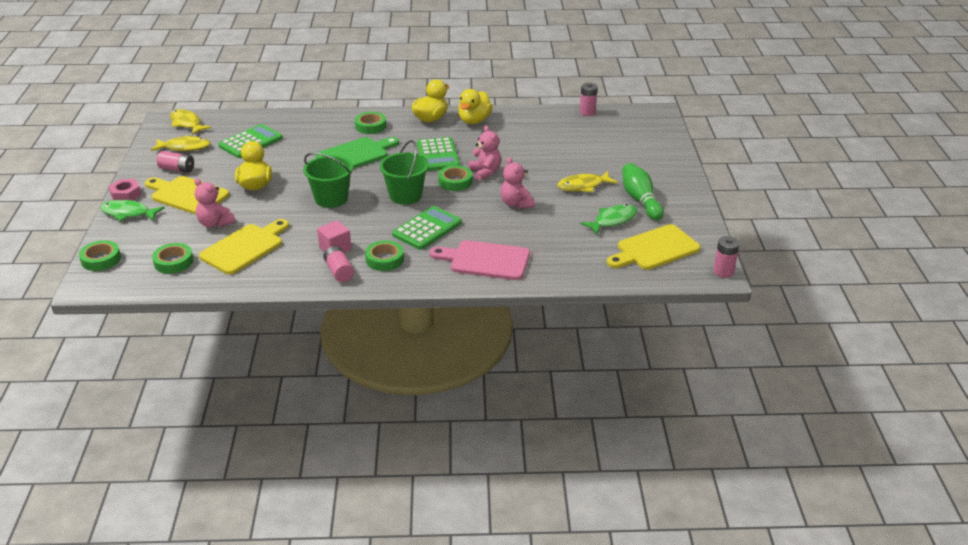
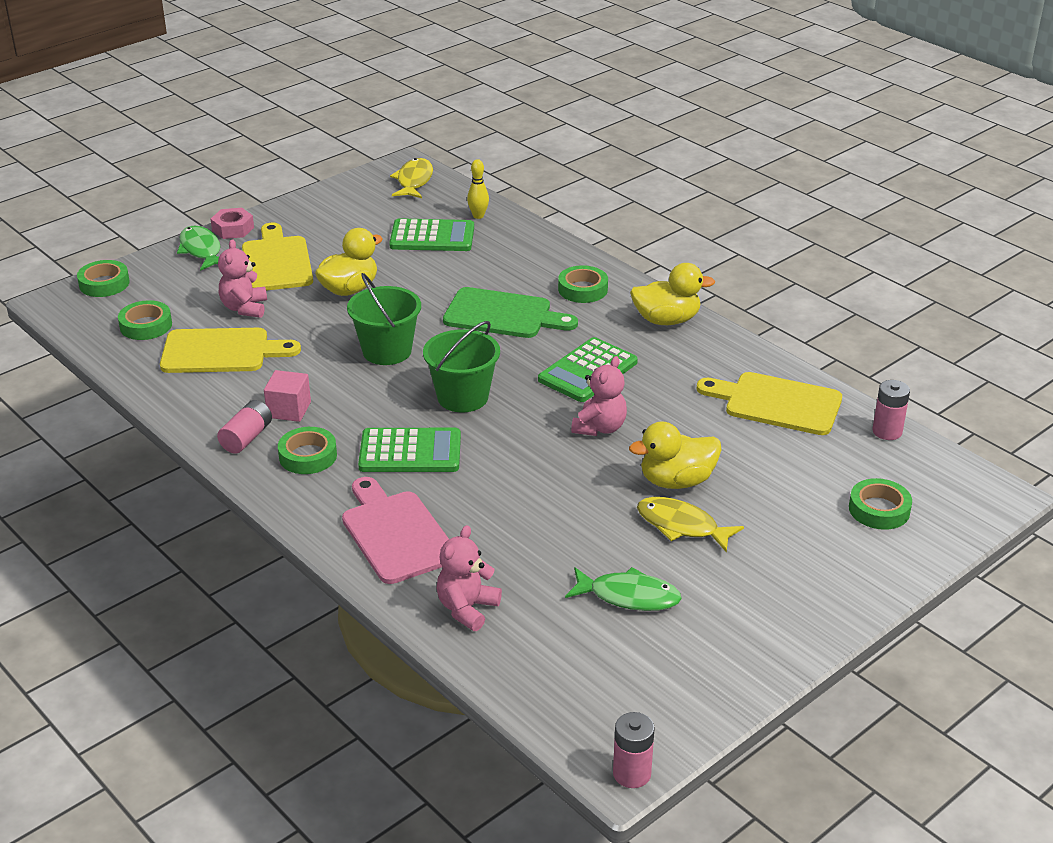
camera: 50 degrees right, 0 degrees up
yellow fish [151,135,210,151] -> none
pink battery [157,151,194,173] -> none
green tape [438,165,472,191] -> green tape moved to [849,478,912,530]
yellow duck [458,89,493,124] -> yellow duck moved to [629,421,722,489]
pink teddy bear [500,157,535,209] -> pink teddy bear moved to [437,525,502,631]
yellow cutting board [607,224,701,270] -> yellow cutting board moved to [696,372,842,435]
green bowling pin [622,163,664,220] -> none
none -> yellow bowling pin [467,159,489,219]

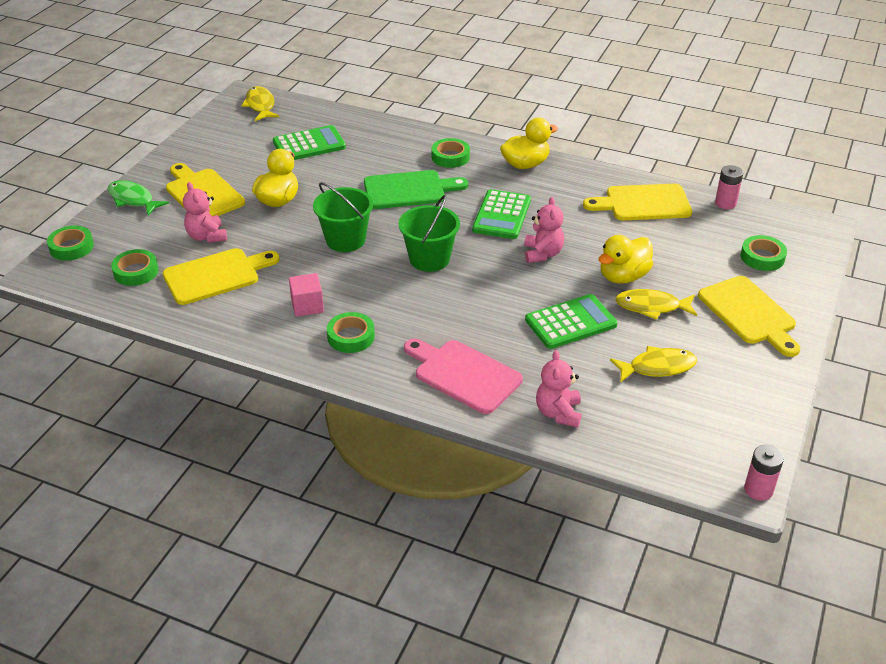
camera: 25 degrees left, 5 degrees up
pink nut [211,208,254,239] -> none
pink battery [217,400,272,454] -> none
green calculator [358,428,461,472] -> green calculator moved to [525,294,618,349]
yellow bowling pin [467,159,489,219] -> none
green fish [565,567,682,611] -> yellow fish [610,346,697,383]
none -> yellow cutting board [698,276,801,357]

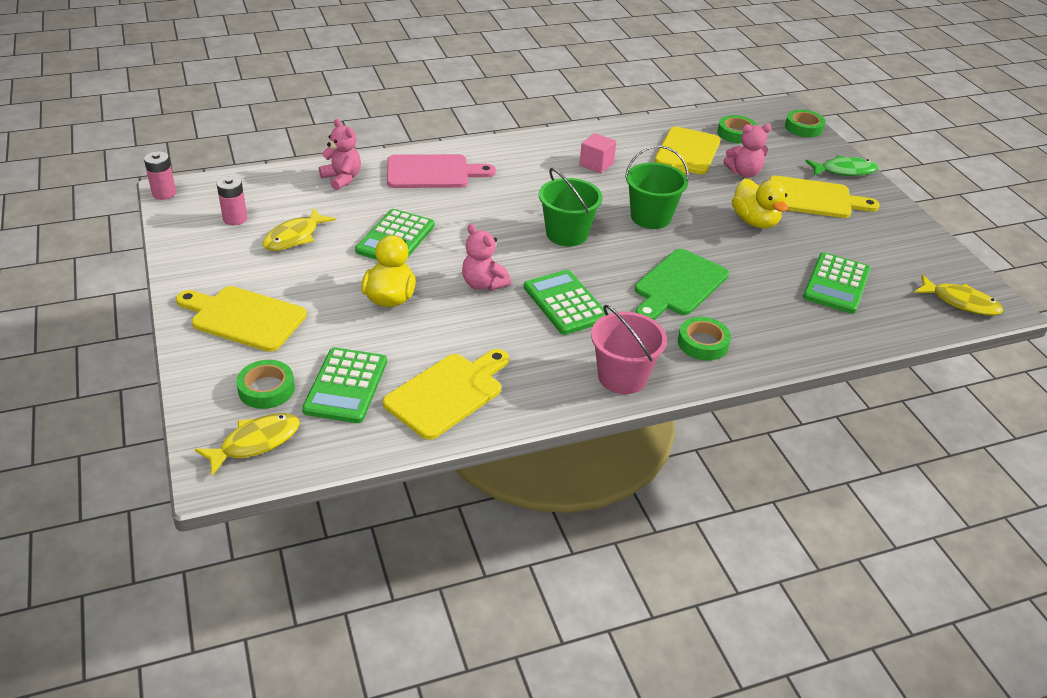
camera: 135 degrees right, 0 degrees up
pink teddy bear [183,182,227,243] -> pink teddy bear turned 150 degrees clockwise [724,124,772,177]
green tape [327,312,375,353] -> none
yellow duck [500,118,558,169] -> pink bucket [591,305,667,394]
yellow fish [615,289,697,320] -> yellow fish moved to [195,413,300,476]
pink battery [715,165,743,209] -> pink battery moved to [217,176,247,225]
none -> green calculator [302,347,387,423]

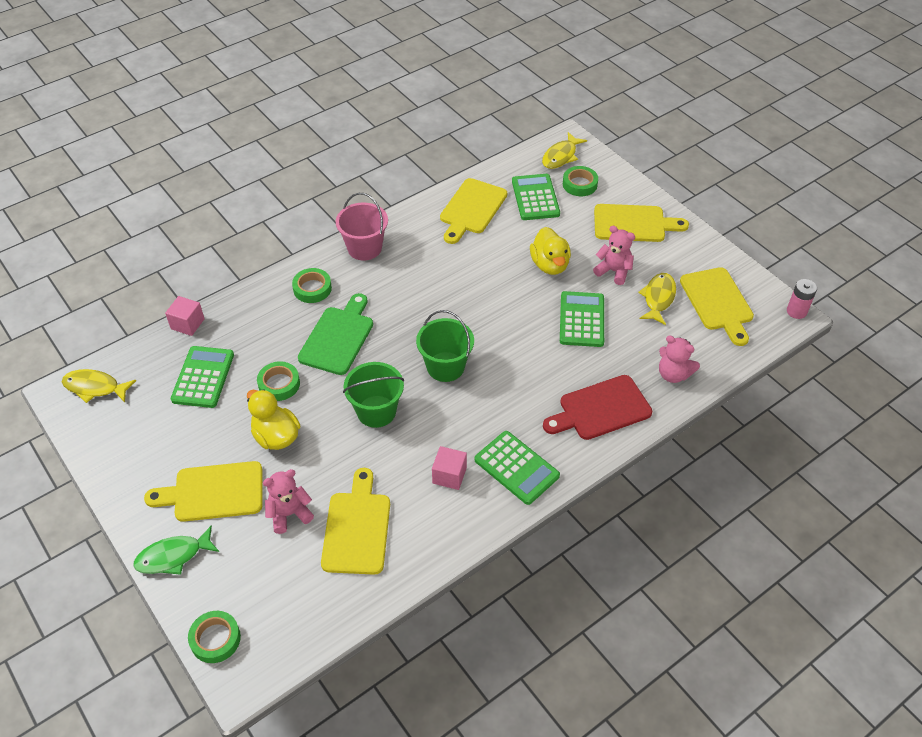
camera: 165 degrees right, 10 degrees up
pink battery [217,176,247,225] -> yellow cutting board [680,267,754,346]
pink cutting board [387,154,496,188] -> red cutting board [543,375,652,440]
pink teddy bear [462,224,511,291] -> pink teddy bear moved to [593,226,635,285]
green calculator [524,270,605,335] -> green calculator moved to [475,431,560,505]
green tape [717,115,757,144] -> green tape moved to [257,361,300,401]
none -> pink cube [165,296,205,336]

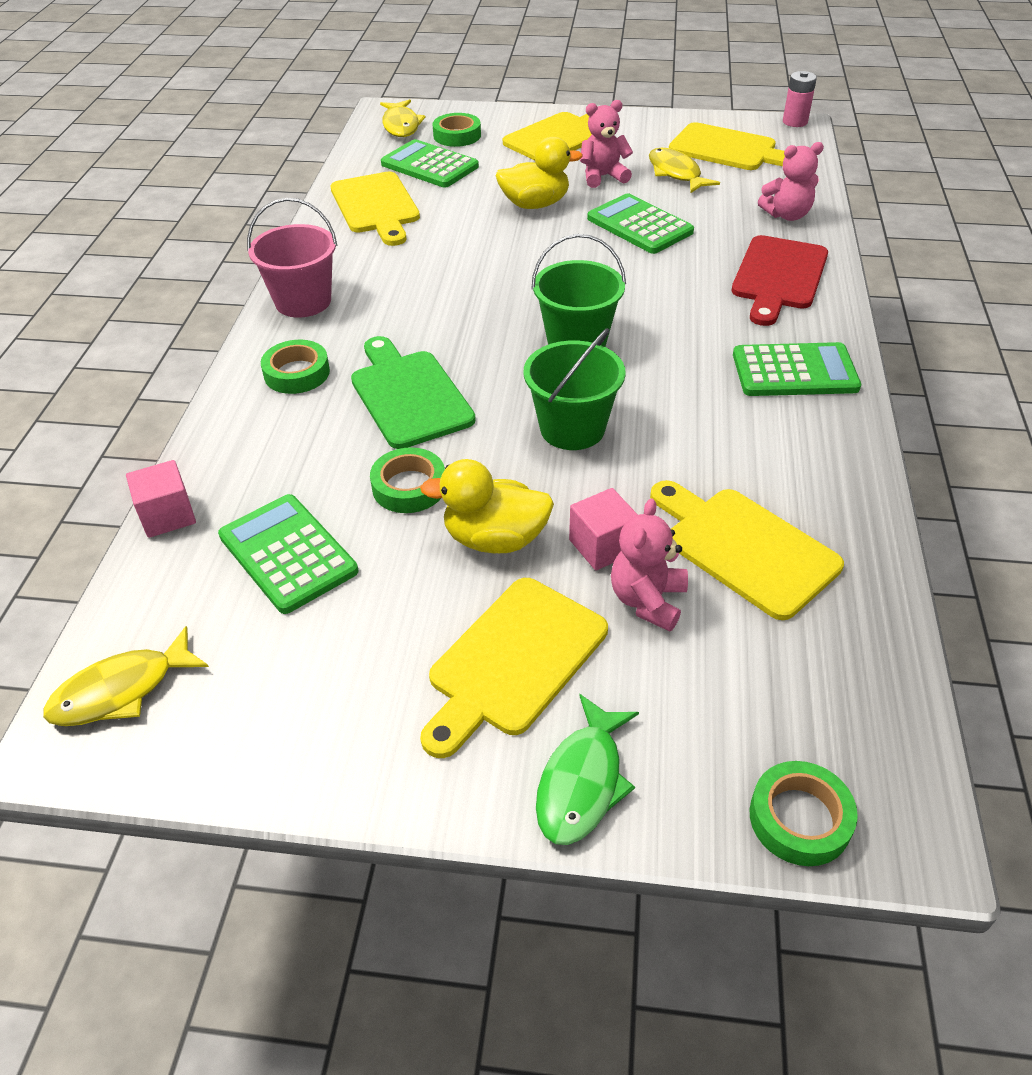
camera: 45 degrees left, 5 degrees down
pink cube [432,446,467,490] -> pink cube moved to [569,488,638,570]
yellow duck [530,227,571,275] -> yellow duck turned 45 degrees counterclockwise [496,136,583,209]

